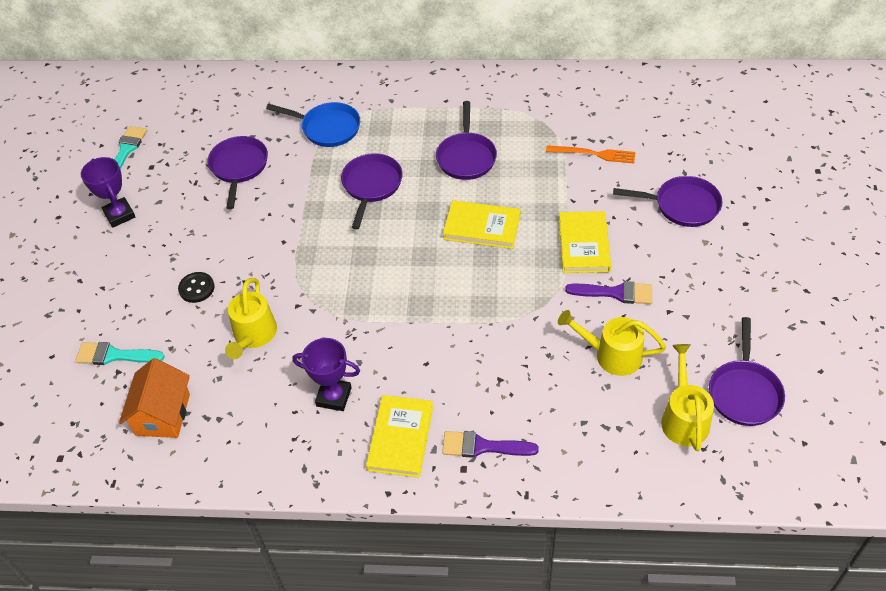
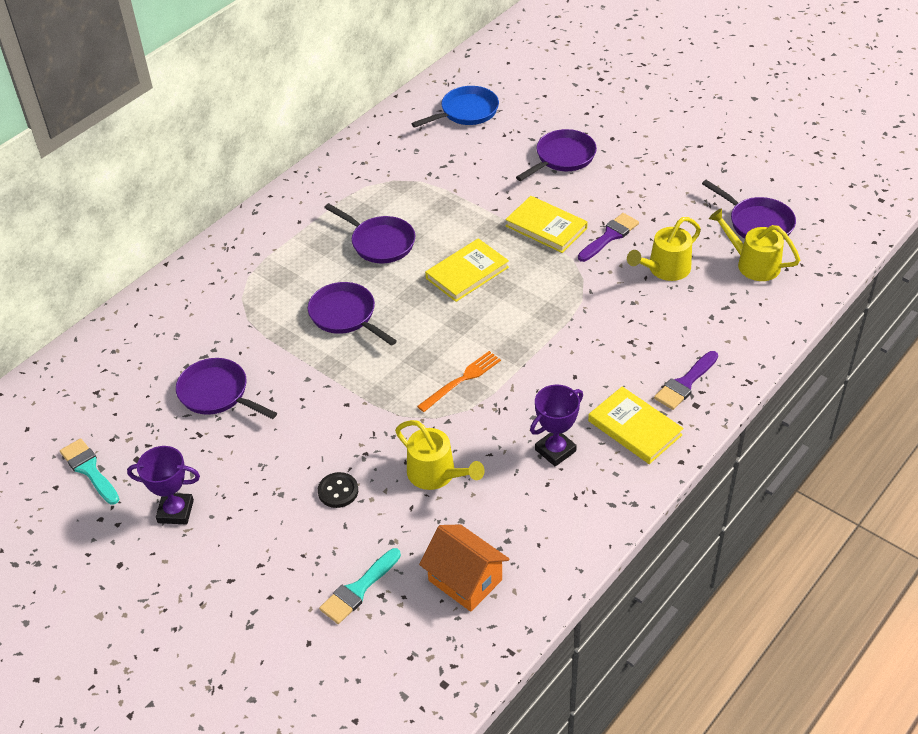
camera: 55 degrees left, 5 degrees down
blue pan [266,102,360,147] -> blue pan moved to [411,86,499,128]
orange fork [546,145,635,163] -> orange fork moved to [417,351,501,412]

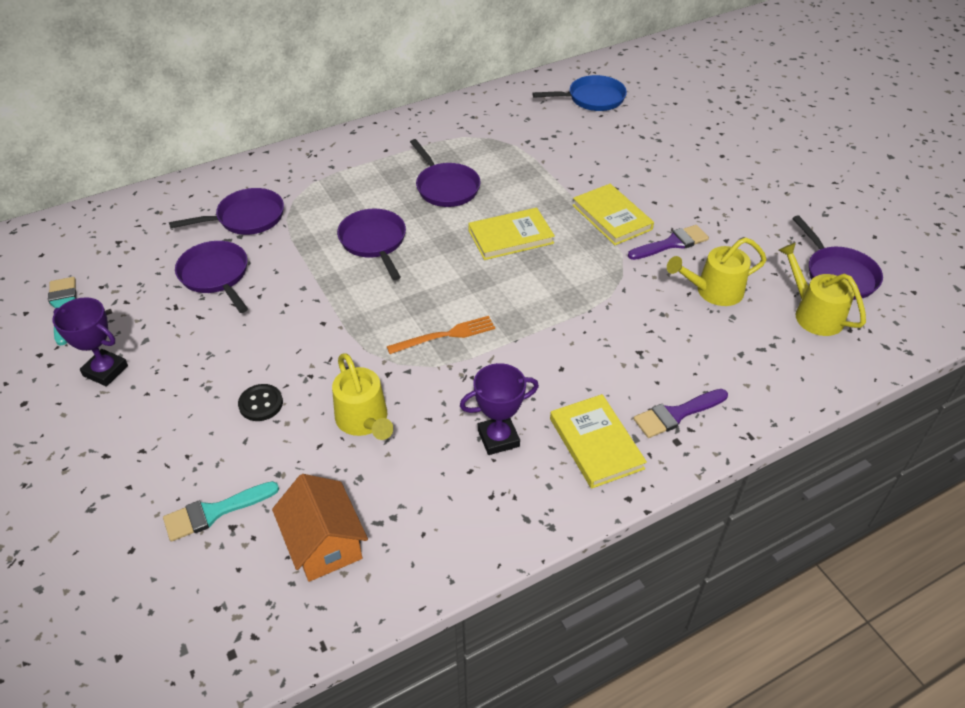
camera: 20 degrees right, 0 degrees up
purple pan [516,129,597,181] -> purple pan moved to [169,188,284,235]

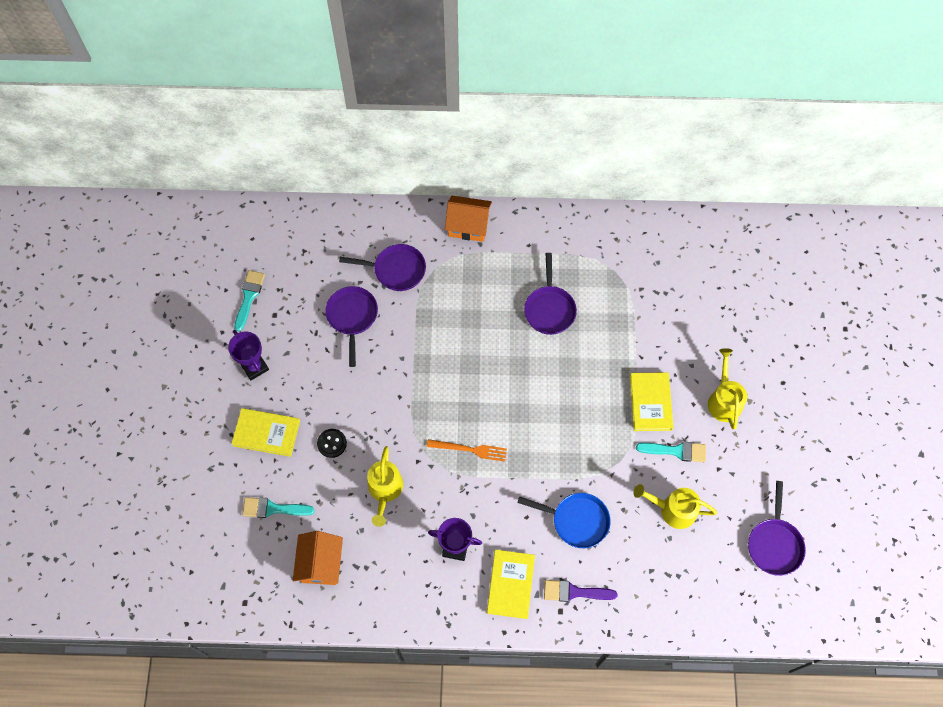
camera: 30 degrees right, 20 degrees up
purple pan [337,209,406,280] -> none
yellow book [468,207,555,260] -> yellow book moved to [231,408,300,457]
blue pan [532,75,627,111] -> blue pan moved to [518,493,611,548]
purple brush [628,225,709,260] -> turquoise brush [636,442,706,462]
yellow watering can [778,242,866,336] -> yellow watering can moved to [708,348,747,430]
none -> orange house [445,196,492,242]

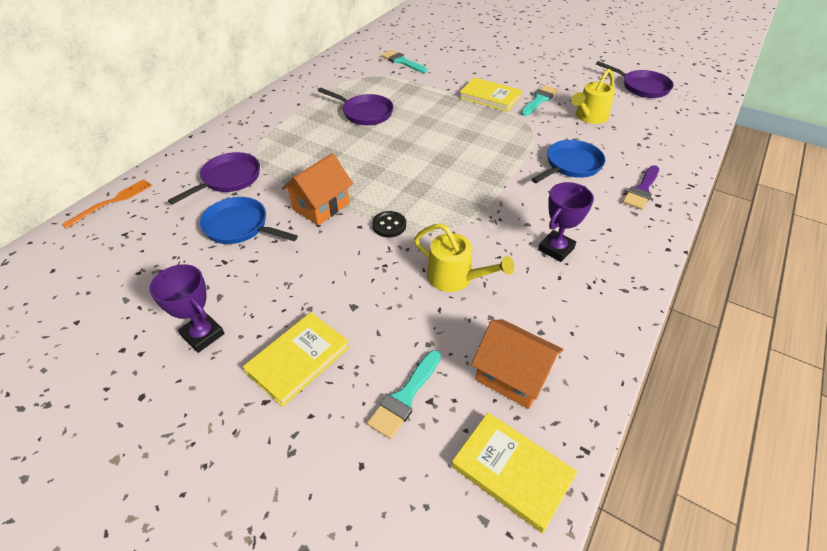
camera: 60 degrees left, 20 degrees down
purple trophy [228,330,269,380] -> purple trophy turned 45 degrees clockwise [149,264,225,353]
turquoise brush [235,270,265,331] -> turquoise brush moved to [381,50,427,73]
black button [317,429,347,458] -> black button moved to [372,211,406,237]
purple pan [325,286,378,367] -> blue pan [200,197,298,244]
orange fork [427,439,507,462] -> orange fork moved to [61,179,152,229]
orange house [445,196,492,242] -> orange house moved to [282,153,353,225]
yellow book [487,550,535,619] -> yellow book moved to [452,413,578,533]
yellow watering can [708,348,747,430] -> none

